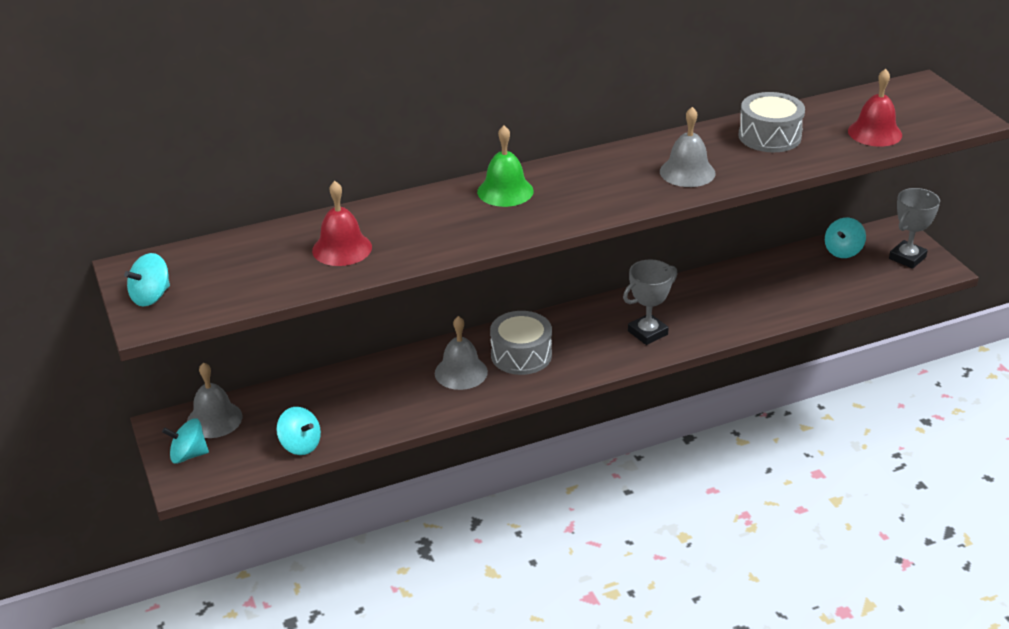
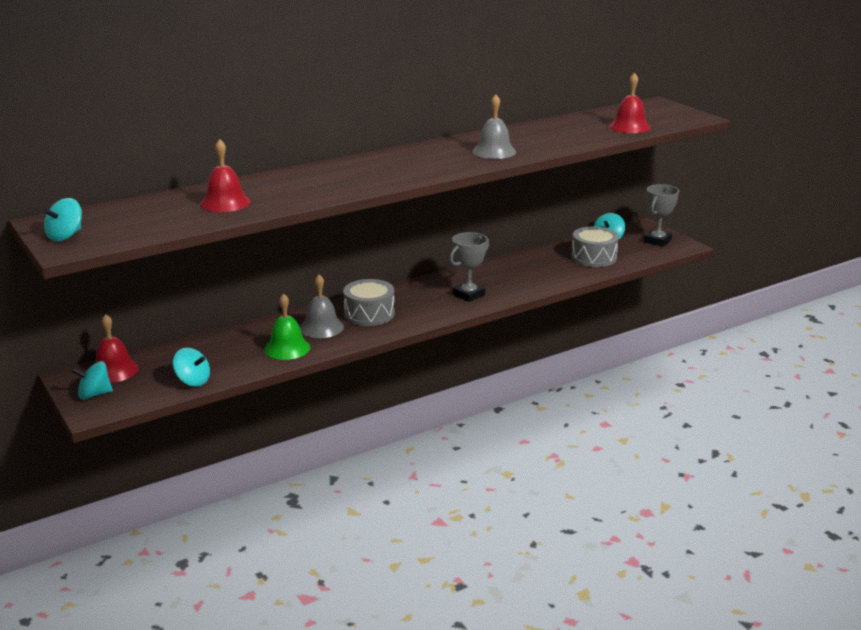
camera: 10 degrees left, 10 degrees down
grey bell [187,362,242,438] -> red bell [95,314,139,383]
green bell [477,126,533,207] -> green bell moved to [264,293,310,360]
grey drum [739,92,805,152] -> grey drum moved to [571,227,619,267]

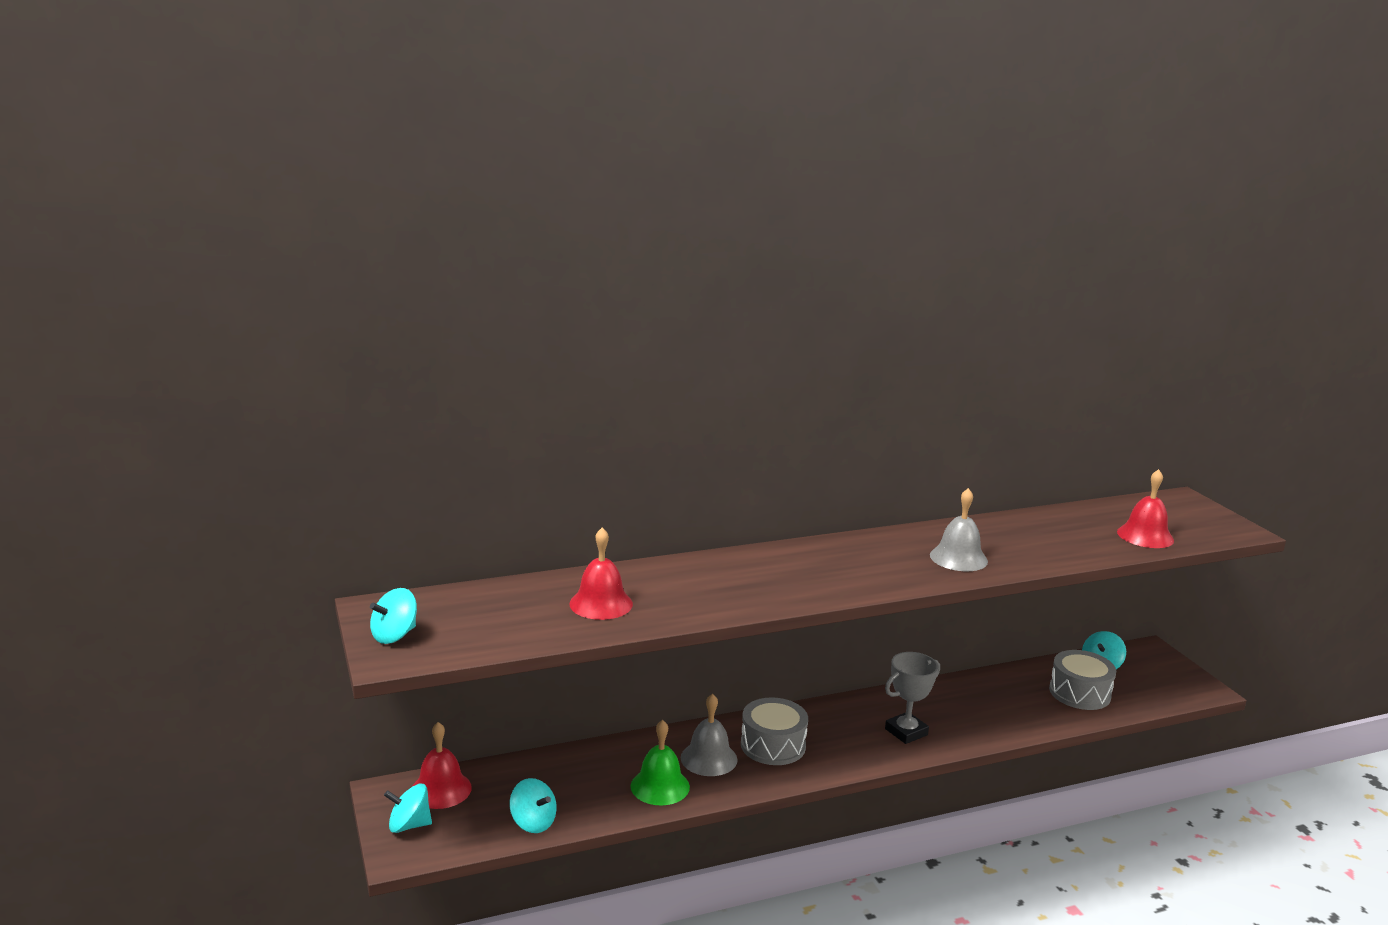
camera: 10 degrees right, 5 degrees down
grey trophy [644,184,679,247] -> none

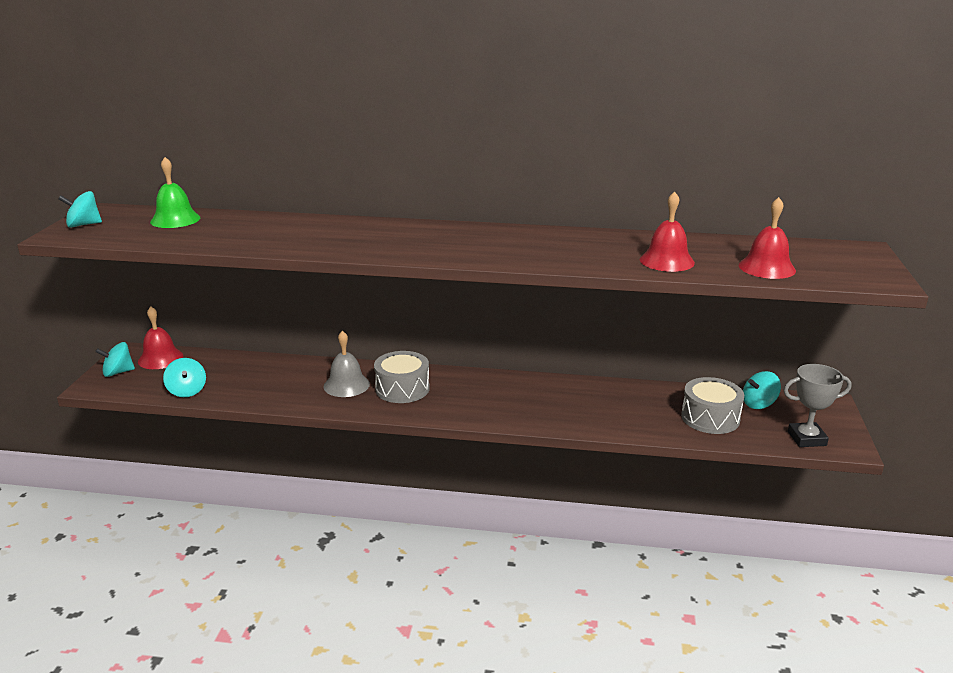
camera: 30 degrees right, 5 degrees up
turquoise spinning top [384,784,432,833] -> turquoise spinning top turned 45 degrees counterclockwise [95,342,135,377]
red bell [569,528,633,620] -> red bell moved to [640,191,695,272]
green bell [631,720,690,806] -> green bell moved to [150,157,200,228]
grey trophy [885,652,940,744] -> grey trophy moved to [784,364,852,447]
grey bell [930,488,988,571] -> none

